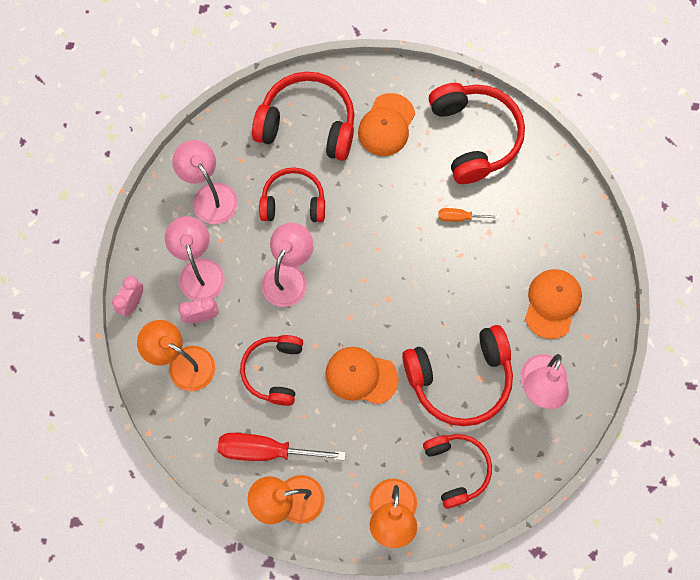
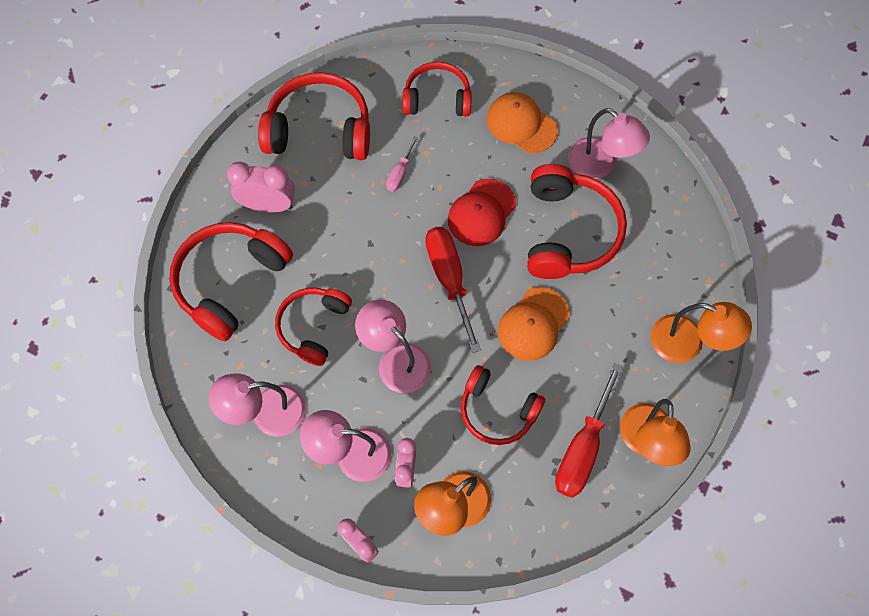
camera: 70 degrees left, 5 degrees down
orange cap [358,93,415,156] -> pink clock [227,162,295,213]
red headphones [423,434,492,509] -> red headphones moved to [402,62,472,117]
orange screwdriver [438,208,499,222] -> pink screwdriver [386,136,418,191]
none -> red screwdriver [425,227,481,353]
none -> red cap [448,179,516,246]

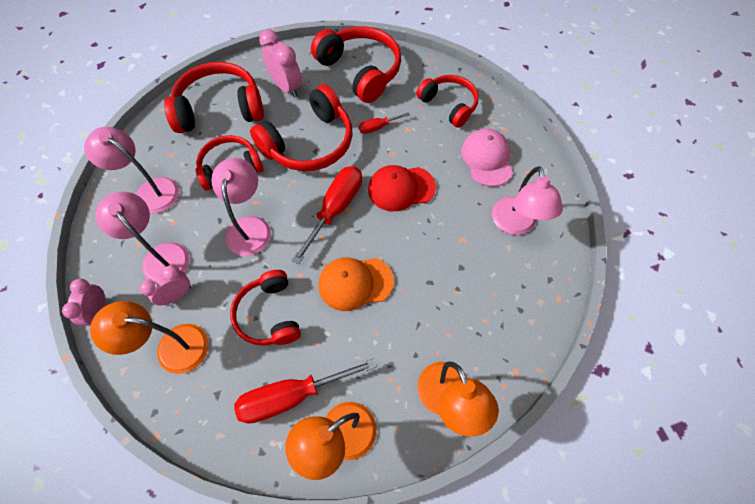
camera: 45 degrees right, 5 degrees down
pink screwdriver [386,136,418,191] -> red screwdriver [359,112,410,134]
orange cap [487,92,558,154] -> pink cap [461,129,513,187]
red headphones [527,164,627,279] -> red headphones moved to [250,85,352,171]

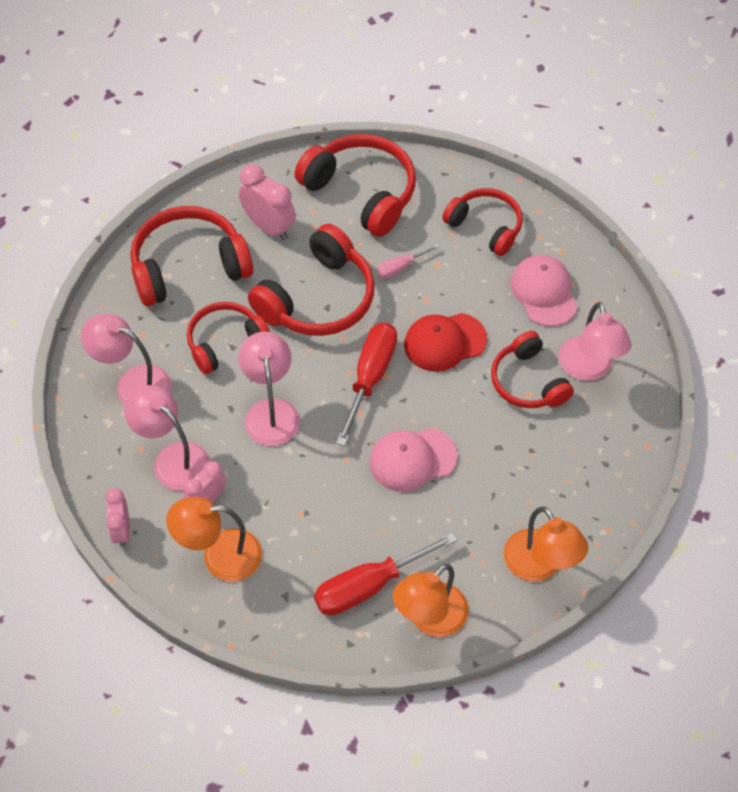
camera: 10 degrees left, 5 degrees down
red headphones [230,270,301,346] -> red headphones moved to [491,331,574,408]
orange cap [319,257,394,311] -> pink cap [370,428,457,492]
red screwdriver [359,112,410,134] -> pink screwdriver [377,244,439,278]

